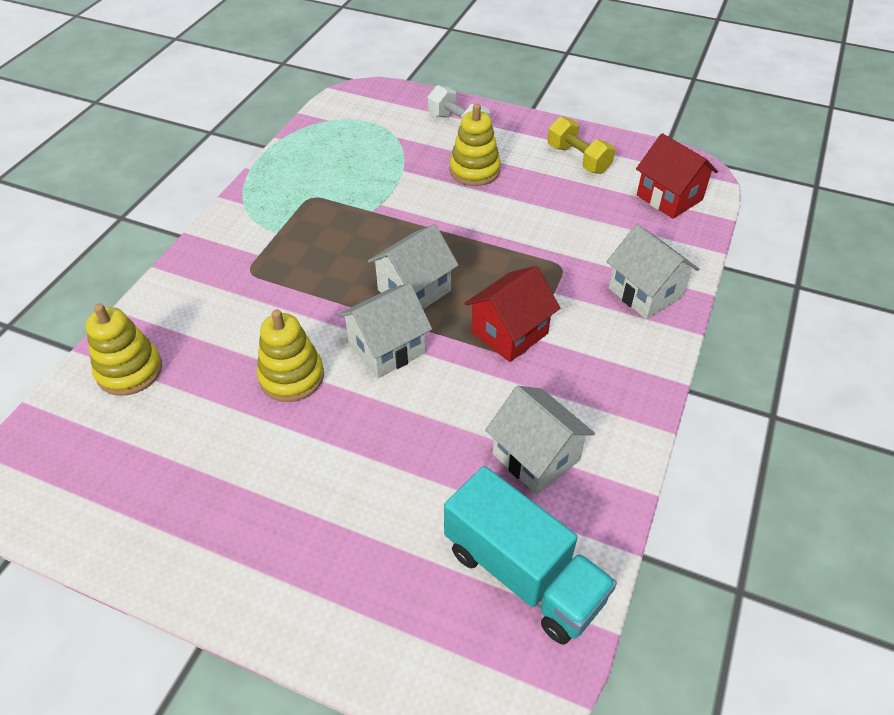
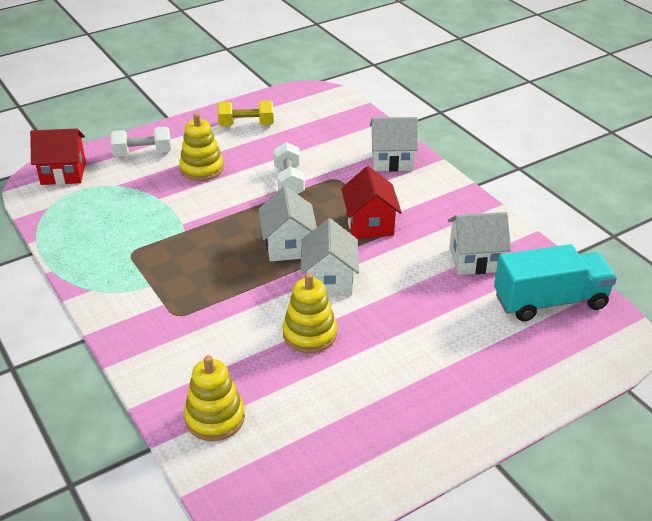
camera: 55 degrees left, 10 degrees down
red house [636,133,718,219] -> red house moved to [30,129,86,185]
none -> white dumbbell [273,142,305,194]

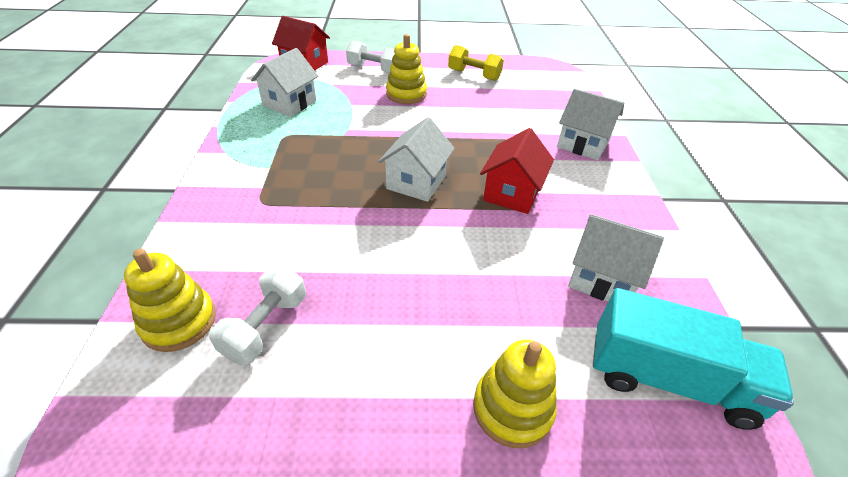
camera: 30 degrees right, 5 degrees up
white dumbbell [273,142,305,194] -> white dumbbell moved to [209,266,306,364]
yellow stacking toy [283,273,337,353] -> yellow stacking toy moved to [473,340,557,448]
white house [301,218,359,296] -> white house moved to [251,48,318,117]

